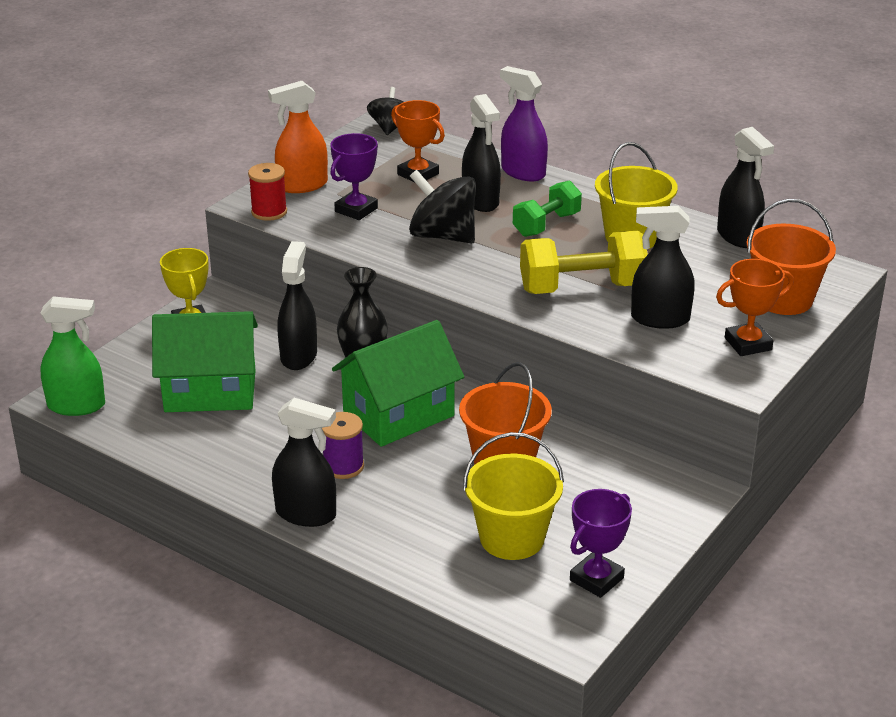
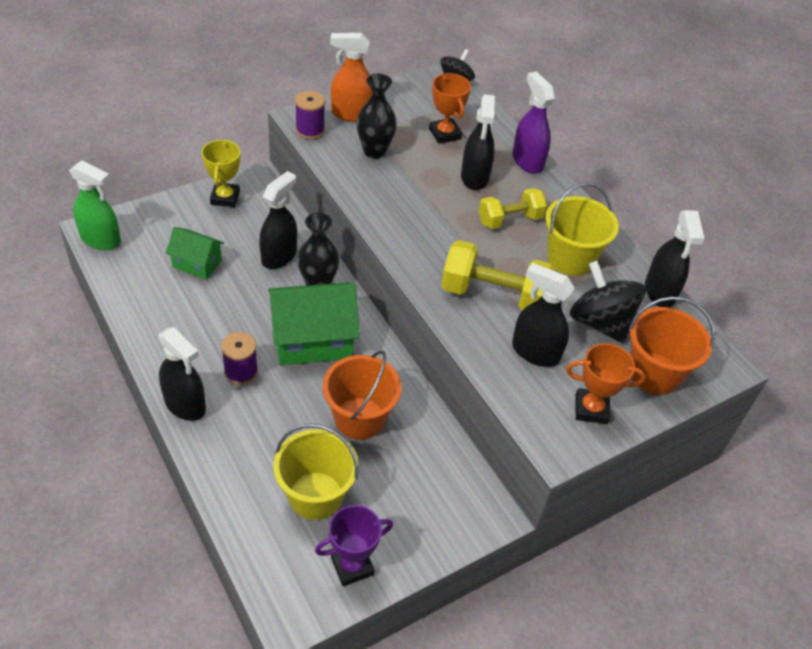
camera: 20 degrees right, 15 degrees up
green house [152,311,258,412] -> green house [166,227,224,279], size x0.57
red spool [248,163,287,221] -> purple spool [295,91,325,139]
purple trophy [330,133,378,220] -> black vase [357,74,397,159]
black spinning top [409,170,476,243] -> black spinning top moved to [570,261,646,343]
green dumbbell [513,180,582,237] -> yellow dumbbell [479,188,547,229]

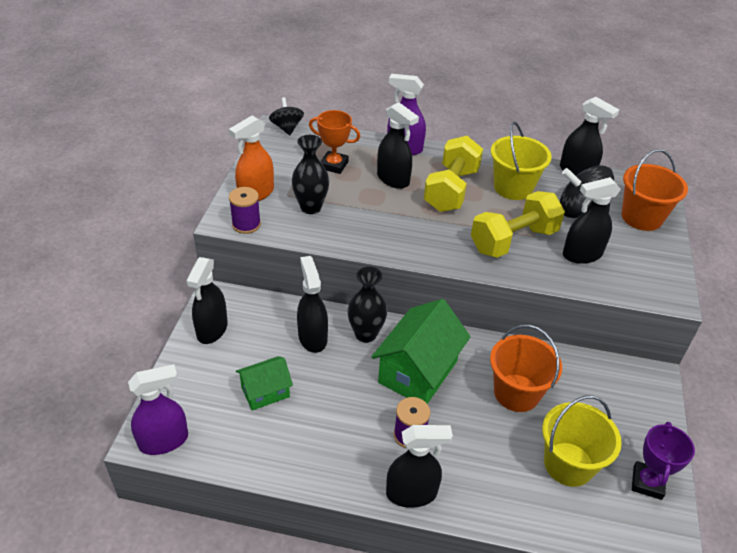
camera: 45 degrees left, 5 degrees down
green spray bottle [69,160,121,250] -> purple spray bottle [128,364,188,455]
yellow trophy [201,139,240,207] -> black spray bottle [186,257,228,344]
yellow dumbbell [479,188,547,229] -> yellow dumbbell [424,136,483,212], size x1.54
orange trophy [566,343,646,424] -> none

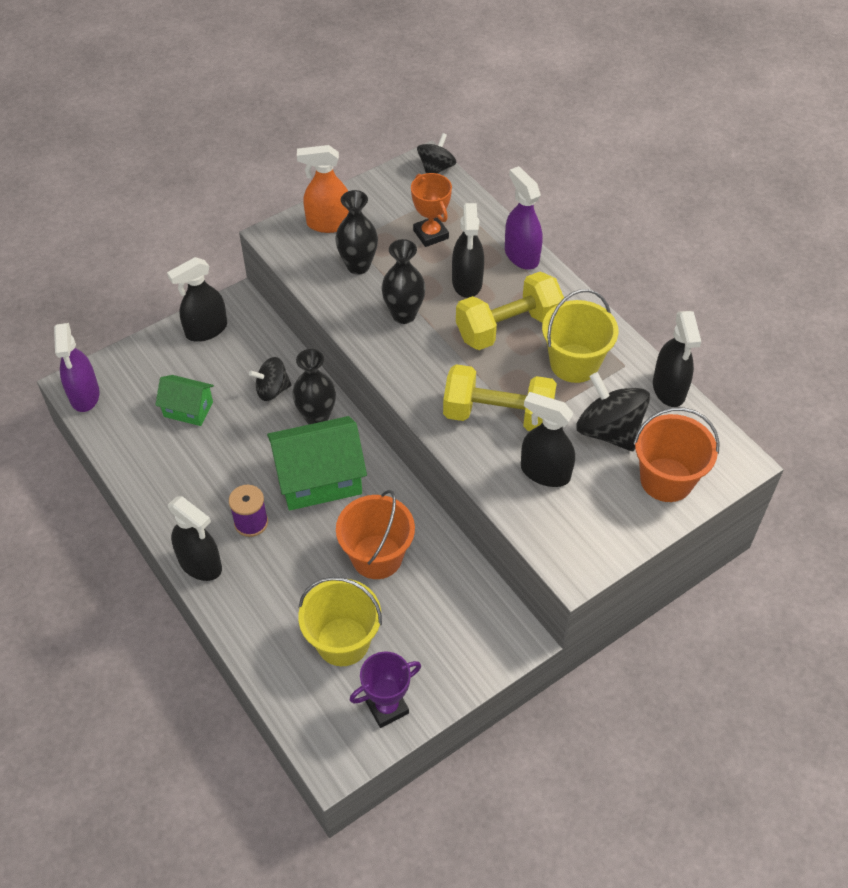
camera: 45 degrees right, 10 degrees up
purple spray bottle [128,364,188,455] -> purple spray bottle turned 60 degrees clockwise [54,323,100,412]
purple spool [229,187,261,234] -> none
black spray bottle [297,256,328,353] -> black spinning top [249,357,292,401]
none -> black vase [381,239,426,324]

